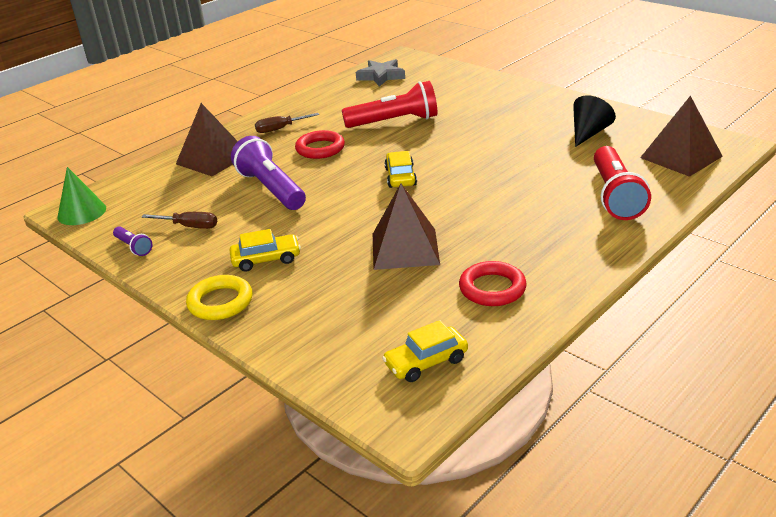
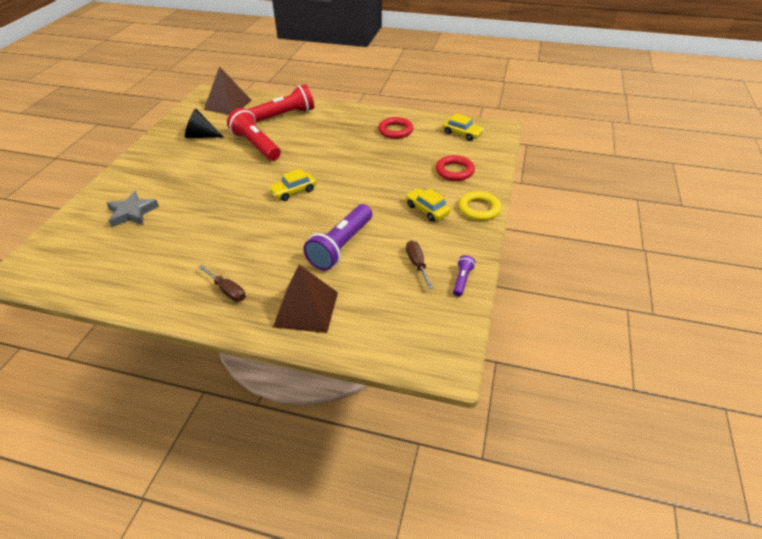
camera: 120 degrees left, 10 degrees up
green cone [57,167,106,225] -> none
red ring [295,130,345,159] -> red ring moved to [436,155,475,181]
red flashlight [342,81,437,128] -> red flashlight moved to [227,108,281,161]
grey star [356,59,405,87] -> grey star moved to [107,191,159,227]
brown pyramid [373,184,440,270] -> none

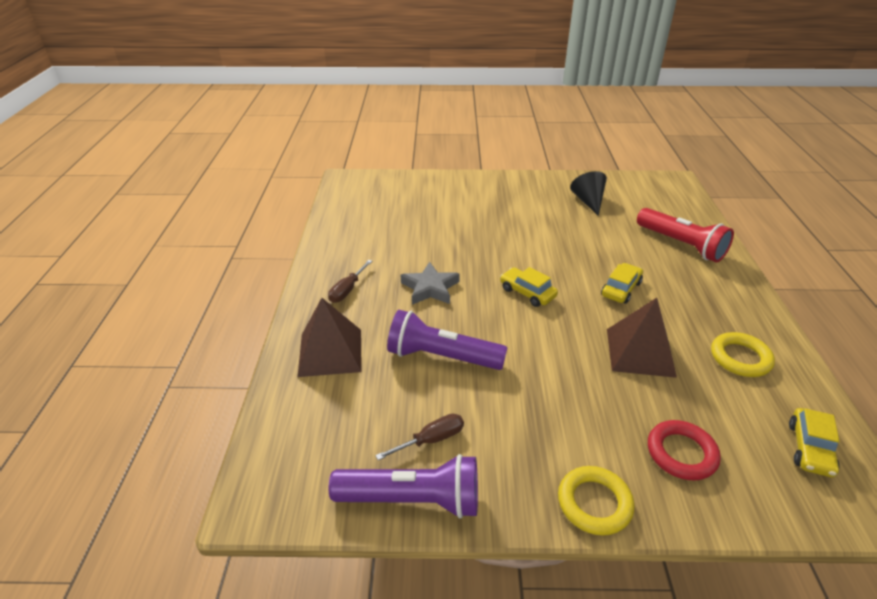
camera: 75 degrees right, 5 degrees down
grey star [107,191,159,227] -> grey star moved to [401,262,460,305]
brown pyramid [204,66,252,115] -> brown pyramid moved to [607,298,677,378]
red flashlight [227,108,281,161] -> none
red ring [378,117,413,139] -> yellow ring [711,332,775,377]
yellow car [406,188,451,221] -> yellow car moved to [601,263,643,304]
purple flashlight [453,255,475,297] -> purple flashlight [329,454,478,518], size x2.13

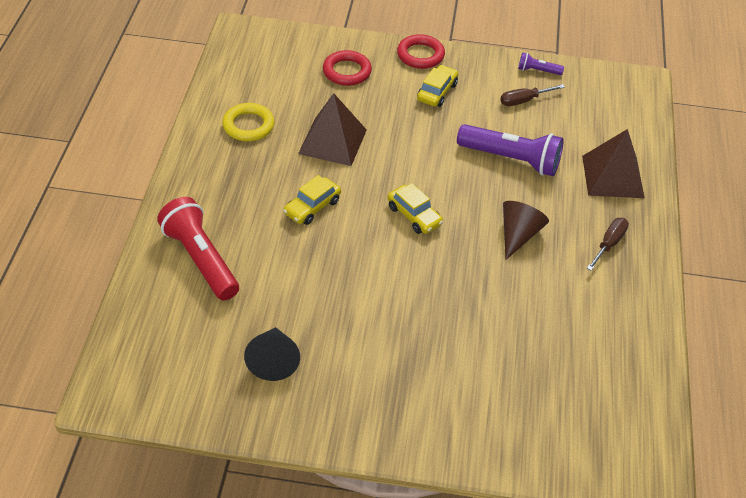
camera: 175 degrees left, 10 degrees up
purple flashlight [329,454,478,518] -> purple flashlight [518,52,564,75], size x0.47
grey star [401,262,460,305] -> brown cone [503,201,549,260]
yellow ring [558,466,634,536] -> red ring [397,34,445,69]
yellow car [789,408,840,477] -> yellow car moved to [417,65,458,107]

